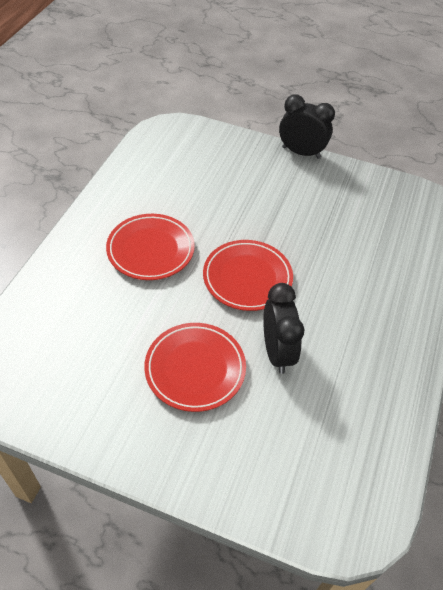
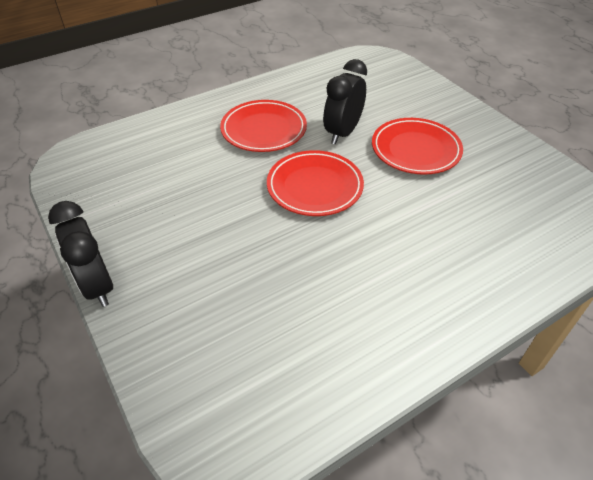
camera: 140 degrees left, 5 degrees down
red plate [106,214,195,280] -> red plate moved to [220,100,307,152]

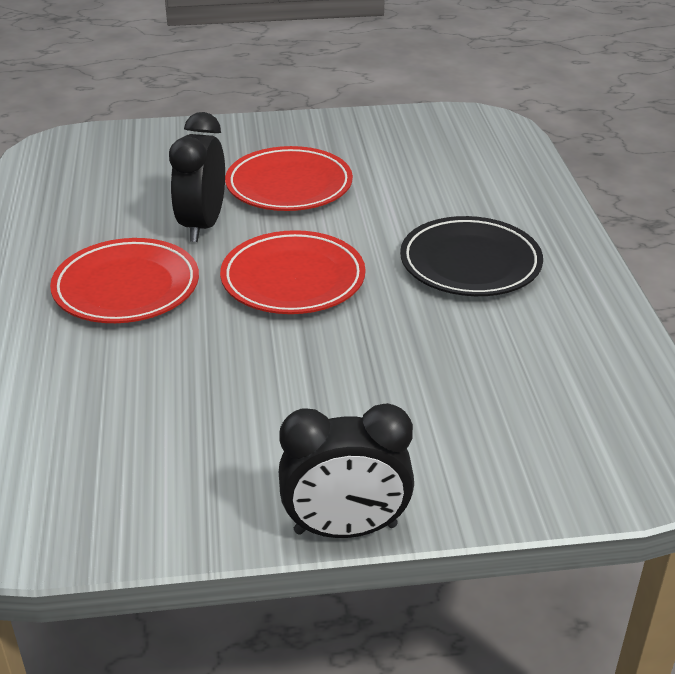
camera: 65 degrees left, 10 degrees down
black clock [323,59,367,144] -> black clock turned 45 degrees clockwise [169,112,225,242]
none -> black plate [400,216,543,296]

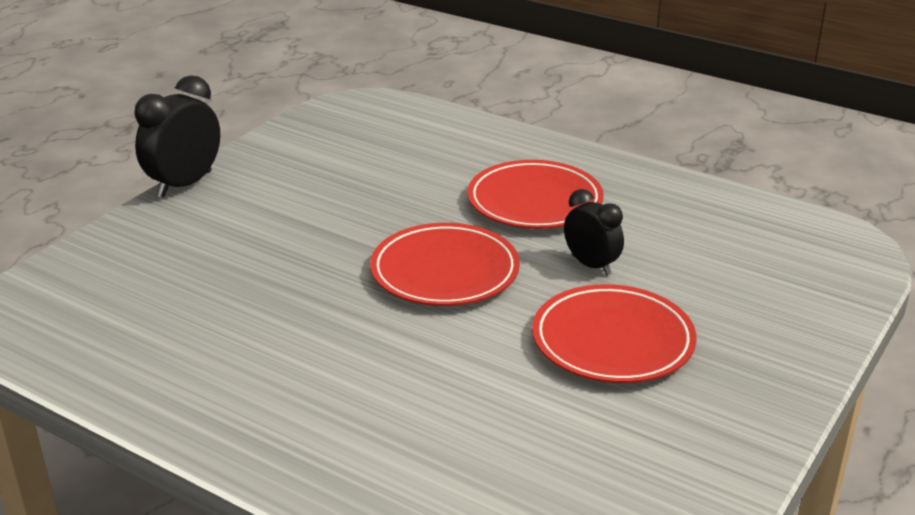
camera: 130 degrees right, 5 degrees down
black clock [169,112,225,242] -> black clock [564,189,624,275], size x0.65
black plate [400,216,543,296] -> none

